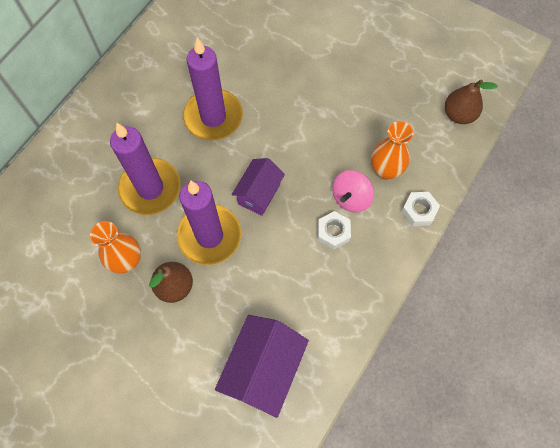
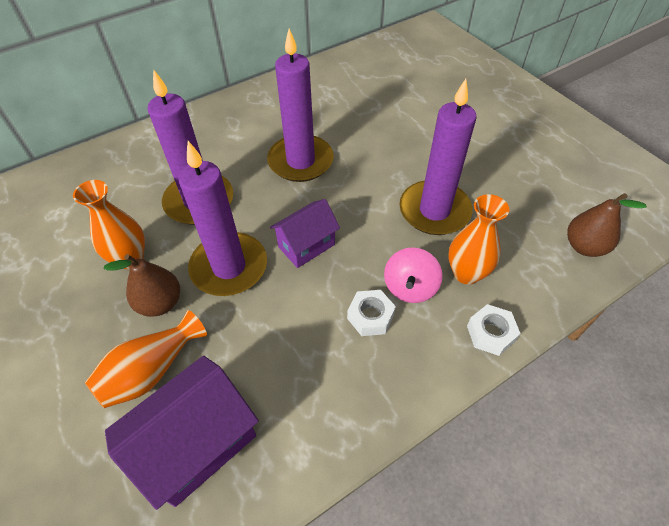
camera: 25 degrees right, 15 degrees down
pink spinning top [332,170,374,213] -> pink spinning top turned 45 degrees counterclockwise [384,248,443,303]
none -> orange vase [85,310,207,408]
none -> purple candle [400,79,477,235]

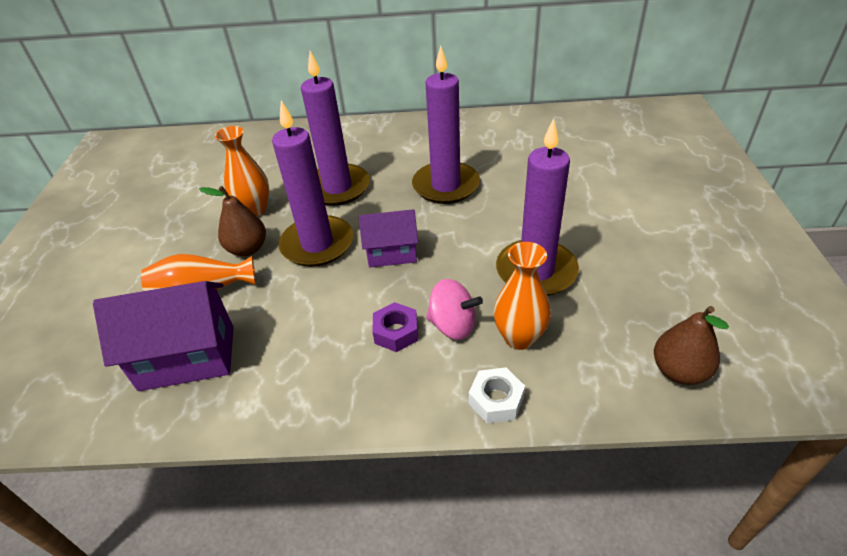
camera: 35 degrees right, 10 degrees down
white nut [347,290,396,336] -> purple nut [372,302,418,352]
pink spinning top [384,248,443,303] -> pink spinning top turned 120 degrees counterclockwise [426,279,483,340]

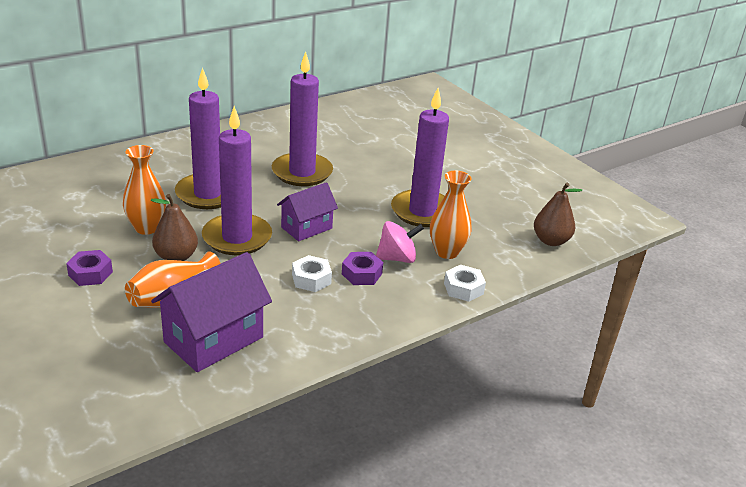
camera: 40 degrees left, 10 degrees down
none -> purple nut [66,250,113,286]
none -> white nut [292,255,332,292]

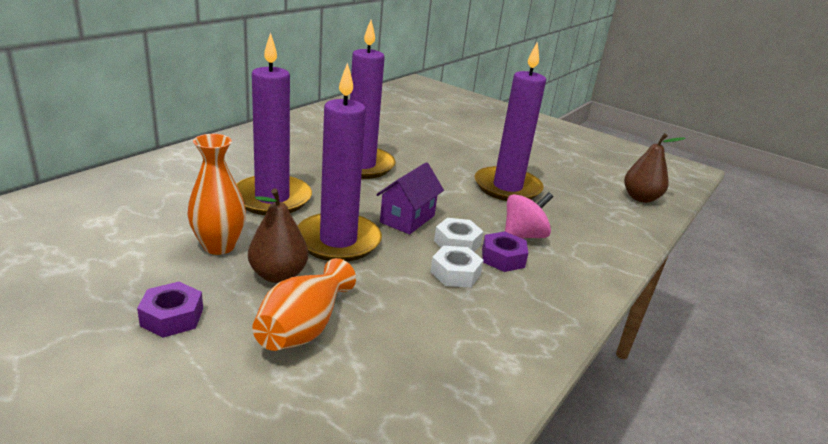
camera: 20 degrees left, 5 degrees down
purple house [151,252,272,372] -> none
orange vase [430,171,472,259] -> none
white nut [444,265,486,302] -> white nut moved to [434,218,483,252]

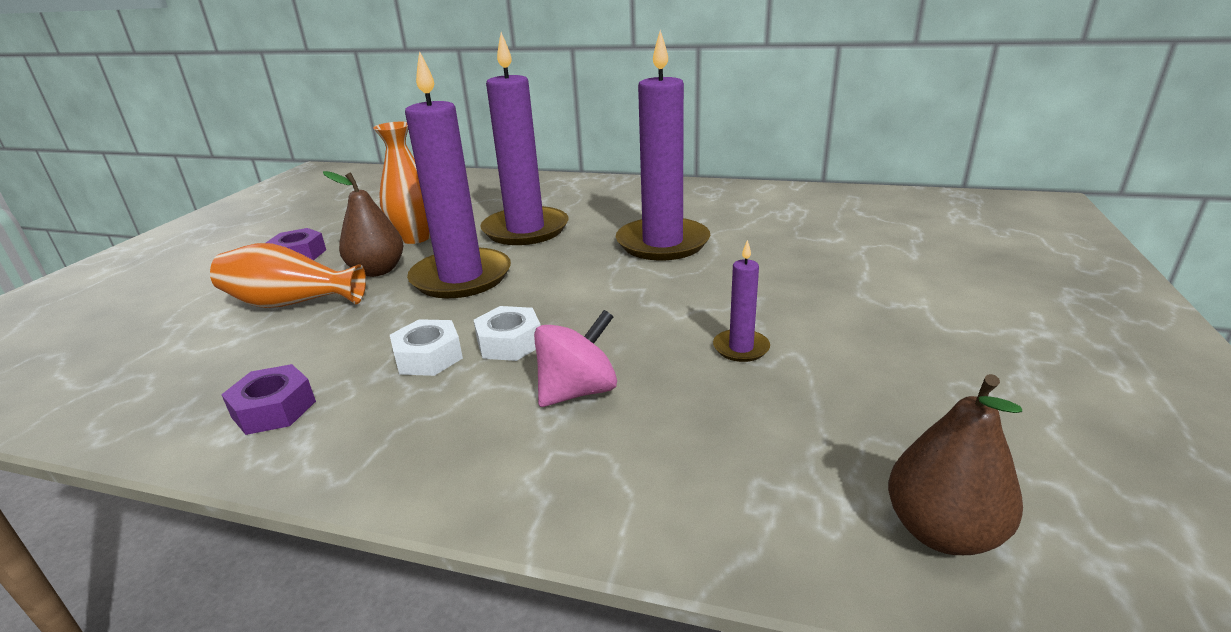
camera: 75 degrees right, 0 degrees up
purple house [376,162,444,234] -> none
purple candle [475,42,546,201] -> purple candle [713,240,770,362], size x0.44
purple nut [482,231,528,272] -> purple nut moved to [221,364,316,435]
pink spinning top [505,192,553,239] -> pink spinning top turned 75 degrees counterclockwise [534,310,617,407]

